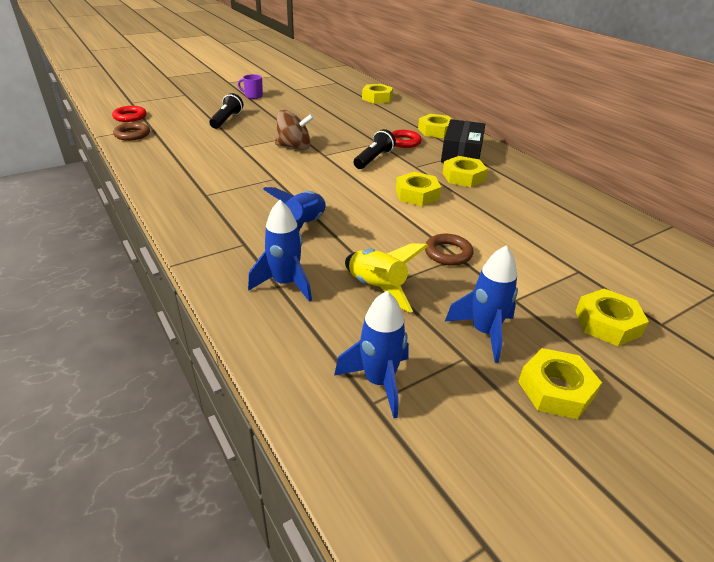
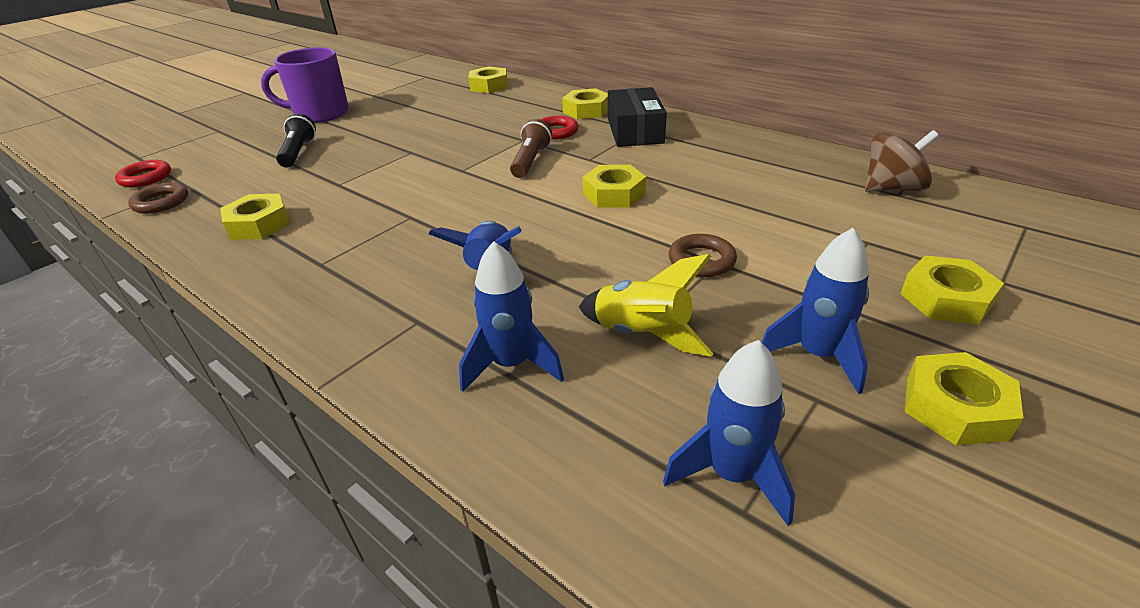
camera: 15 degrees left, 0 degrees up
purple mug [238,74,263,99] -> purple mug [261,47,349,123], size x2.15
brown spinning top [275,110,314,150] -> brown spinning top moved to [865,130,939,192]
black flashlight [354,129,396,169] -> brown flashlight [510,119,552,178]
yellow nut [443,156,487,187] -> yellow nut moved to [220,193,290,240]

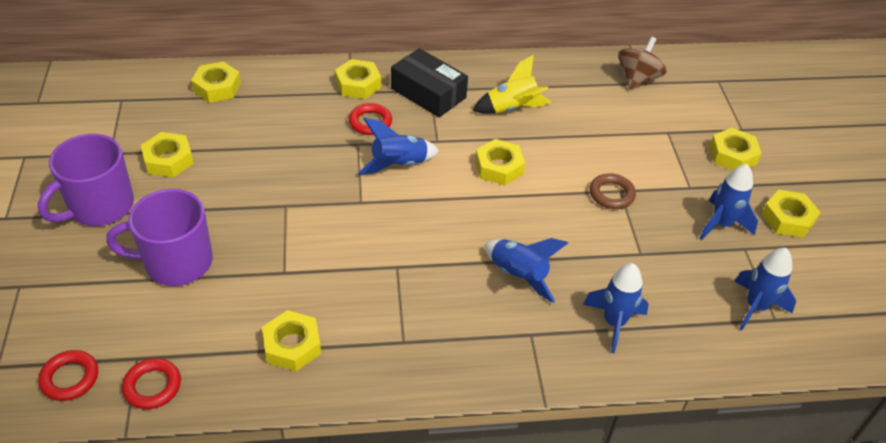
camera: 50 degrees left, 10 degrees up
brown ring [128,182,188,214] -> red ring [122,358,181,409]
black flashlight [276,113,316,168] -> purple mug [106,189,213,286]
brown flashlight [510,119,552,178] -> blue rocket [358,118,439,175]
yellow rocket [579,254,713,357] -> yellow rocket moved to [472,55,551,114]
none -> yellow nut [141,132,194,177]

